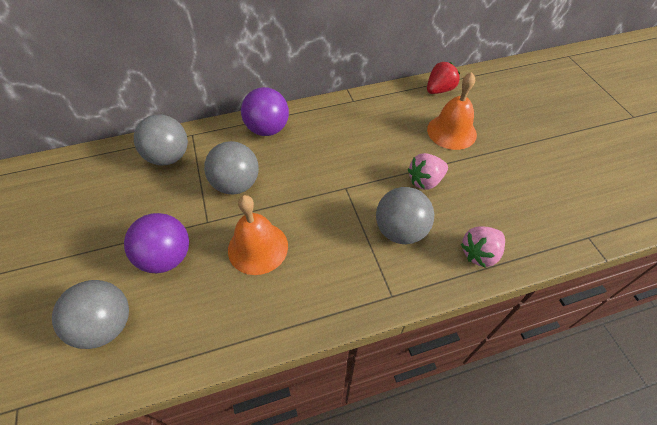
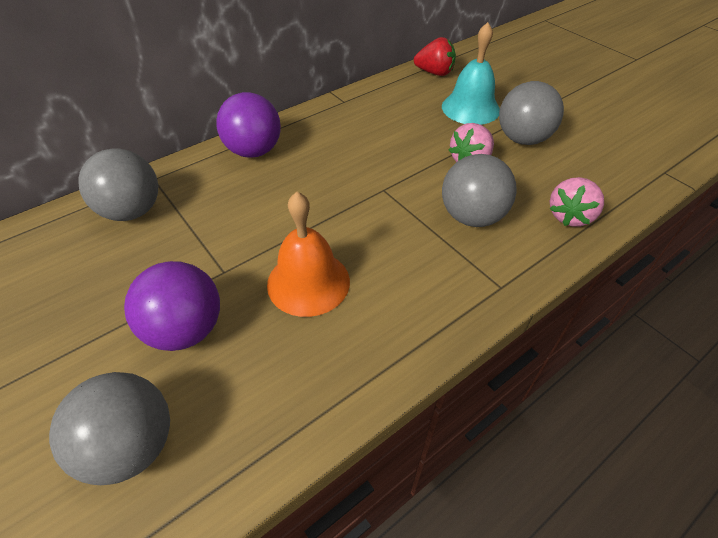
camera: 20 degrees left, 5 degrees down
grey ball [204,141,259,195] -> grey ball moved to [499,81,564,145]
red strawberry [427,62,460,94] -> red strawberry turned 75 degrees clockwise [414,37,456,76]
orange bell [427,72,477,150] -> turquoise bell [442,22,500,125]

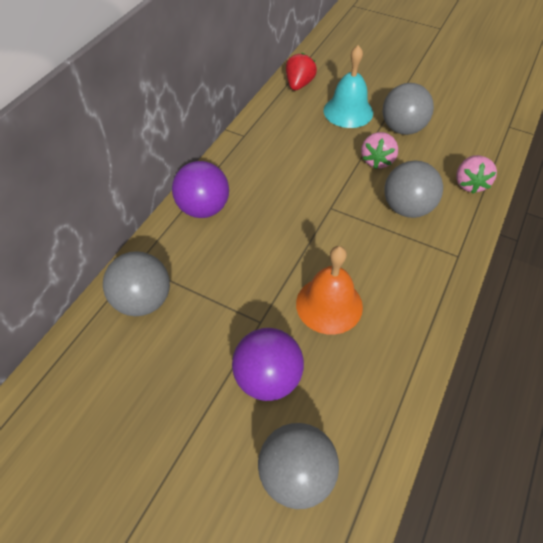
camera: 25 degrees left, 5 degrees up
red strawberry [414,37,456,76] -> red strawberry turned 60 degrees counterclockwise [286,53,317,90]

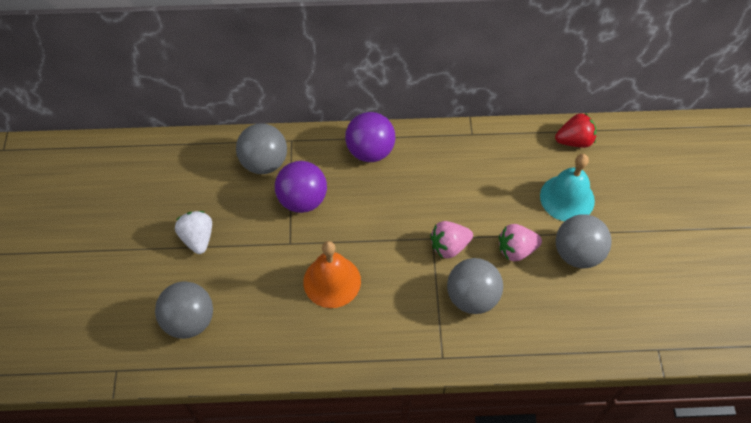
camera: 60 degrees right, 5 degrees up
purple ball [232,328,304,401] -> purple ball moved to [275,161,327,213]
pink strawberry [456,155,497,194] -> pink strawberry moved to [430,221,473,258]
none -> white strawberry [175,211,212,254]

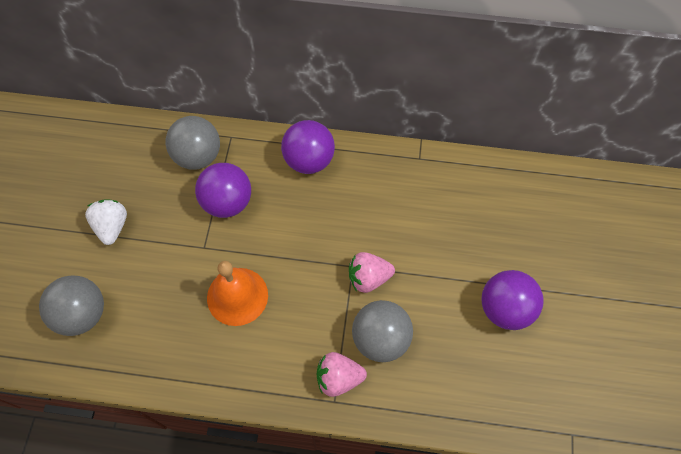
camera: 10 degrees right, 5 degrees up
pink strawberry [499,224,542,261] -> pink strawberry moved to [317,352,367,397]
turquoise bell [540,154,595,221] -> none
red strawberry [555,113,596,148] -> none
grey ball [556,215,612,268] -> purple ball [482,270,544,330]

